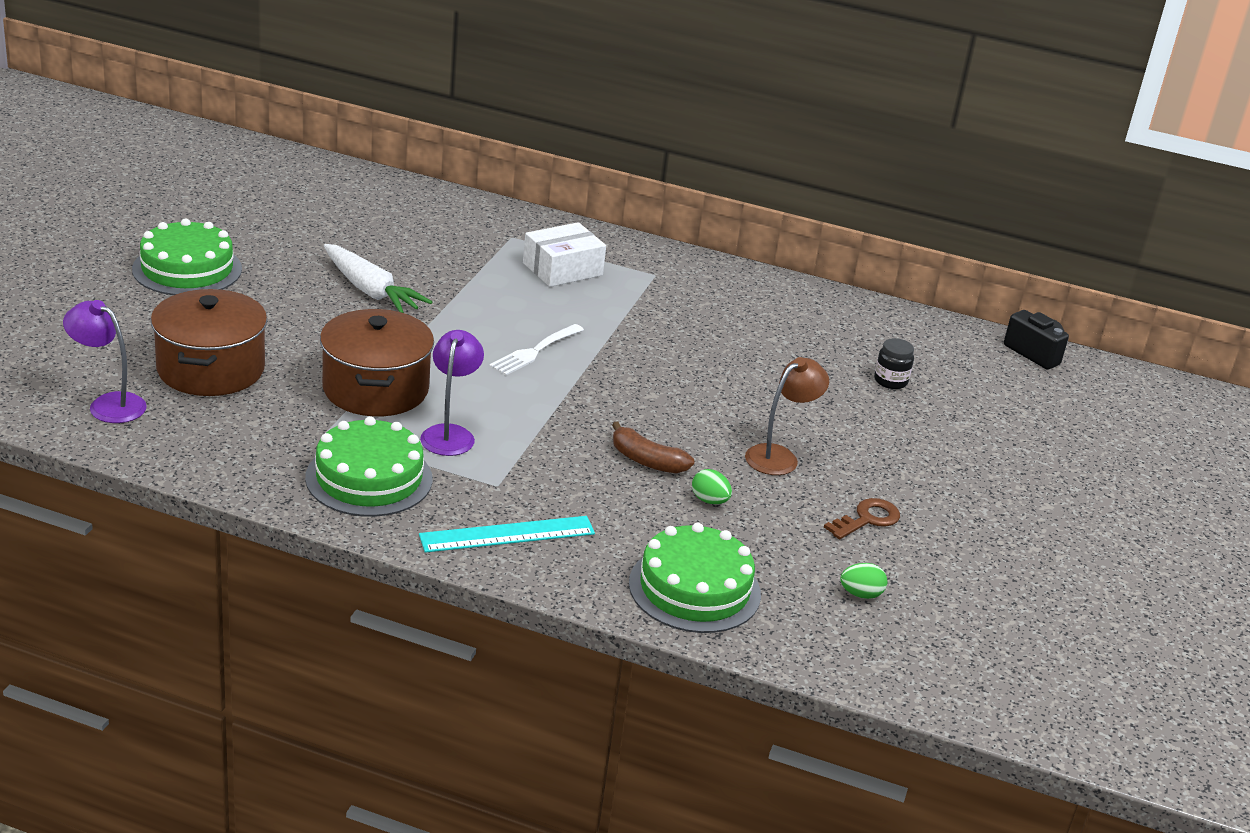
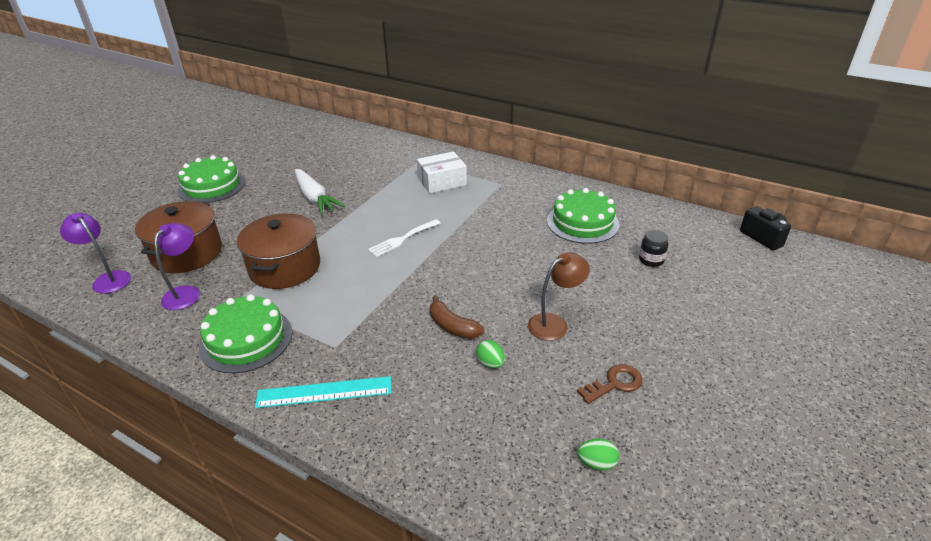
camera: 15 degrees right, 5 degrees up
purple lamp [420,330,484,456] -> purple lamp moved to [154,223,200,310]
green cake [629,523,761,633] -> green cake moved to [547,188,619,244]

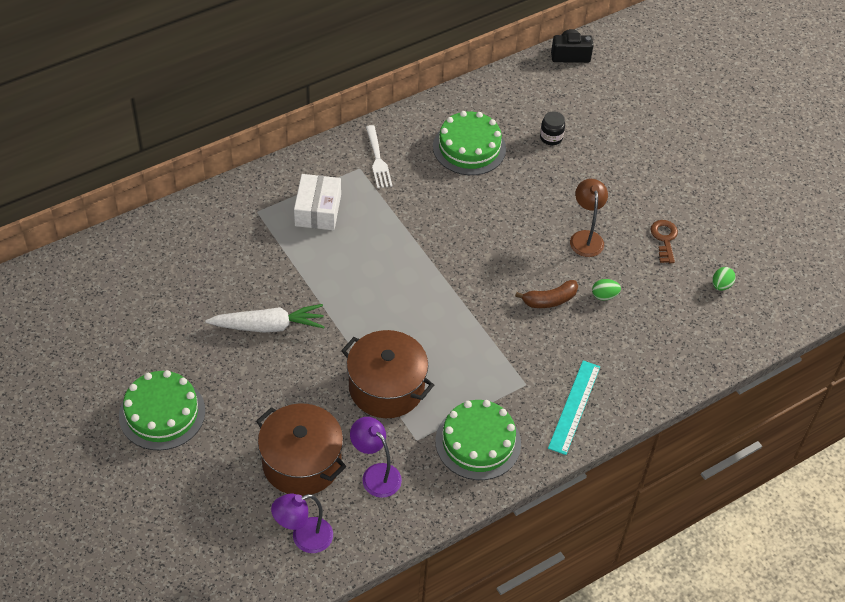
camera: 65 degrees left, 15 degrees up
white fork [368,219,441,257] -> white fork moved to [366,125,393,188]

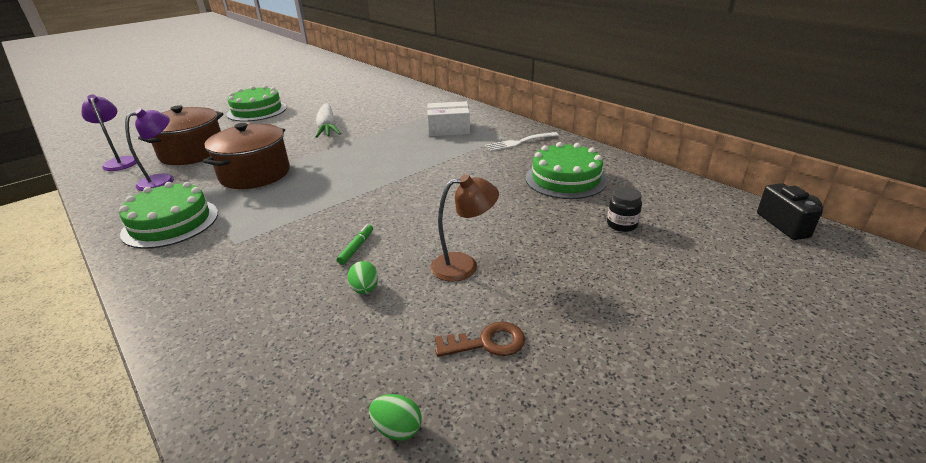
camera: 85 degrees right, 20 degrees down
brown banana [515,280,578,308] -> green marker [337,224,373,265]
turquoise ruler [548,360,600,455] -> none

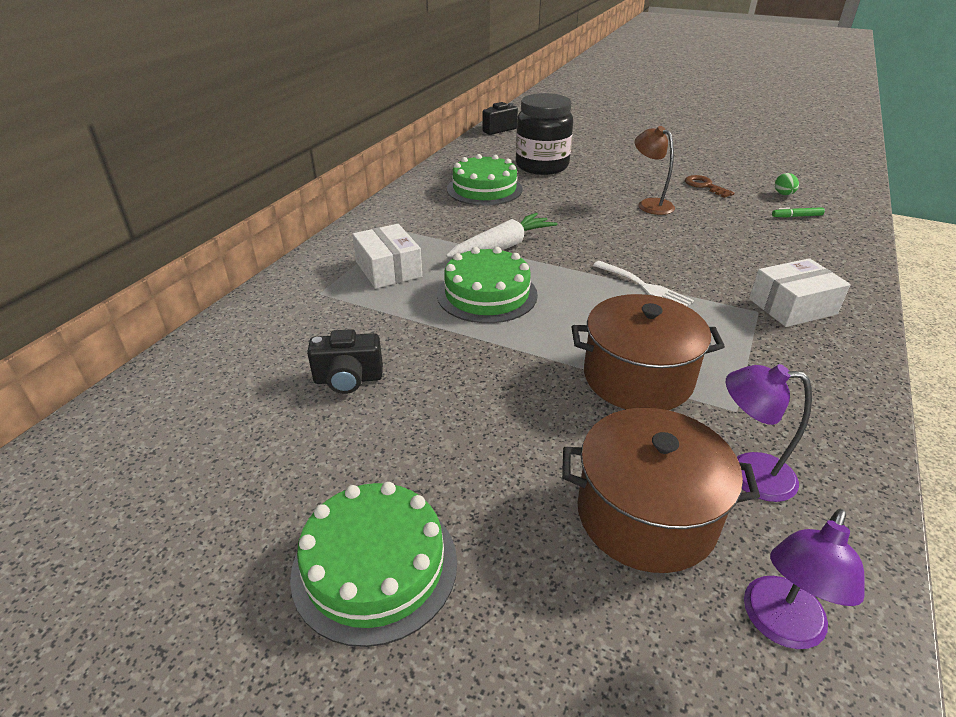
camera: 115 degrees left, 5 degrees up
green cake [119,182,218,249] -> green cake moved to [437,247,538,323]
white carrot [316,103,341,138] -> white carrot moved to [446,213,558,258]
green marker [337,224,373,265] -> green marker moved to [772,207,825,218]
green egg [348,261,378,294] -> none
white fork [485,132,559,151] -> white fork moved to [593,261,694,306]
black jar [607,187,642,232] -> black jar [516,93,573,175], size x2.38
none -> black camera [307,329,383,394]
none -> white box [749,258,851,327]

